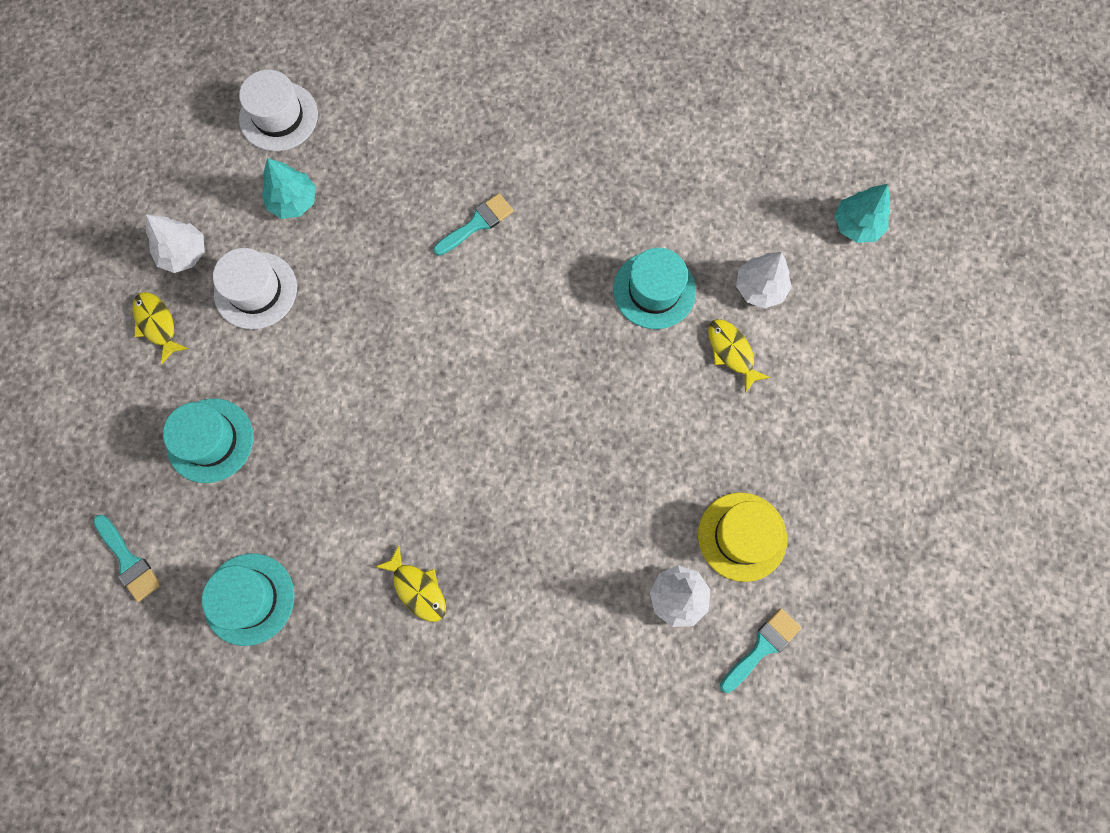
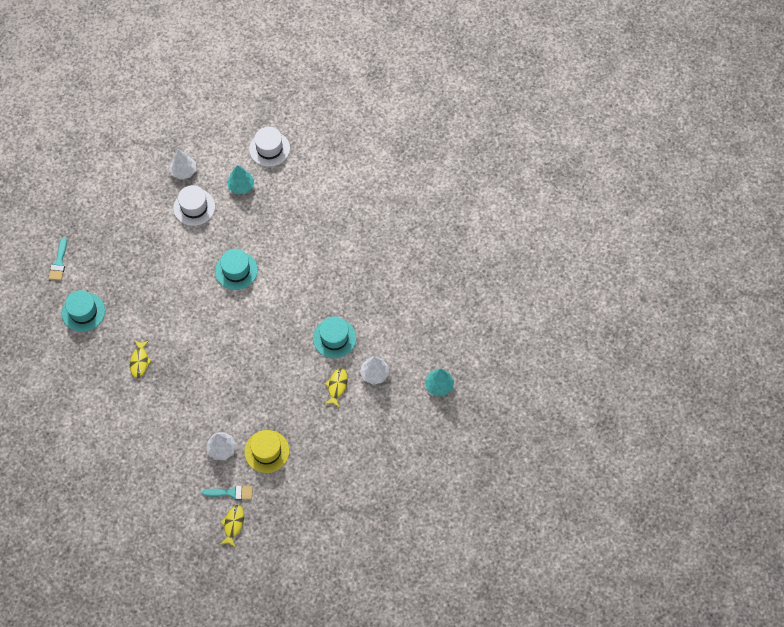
camera: 45 degrees right, 10 degrees down
yellow fish [132,292,189,364] -> yellow fish moved to [220,505,244,548]
turquoise hat [163,399,254,483] -> turquoise hat moved to [215,249,258,290]
turquoise brush [433,193,514,256] -> none

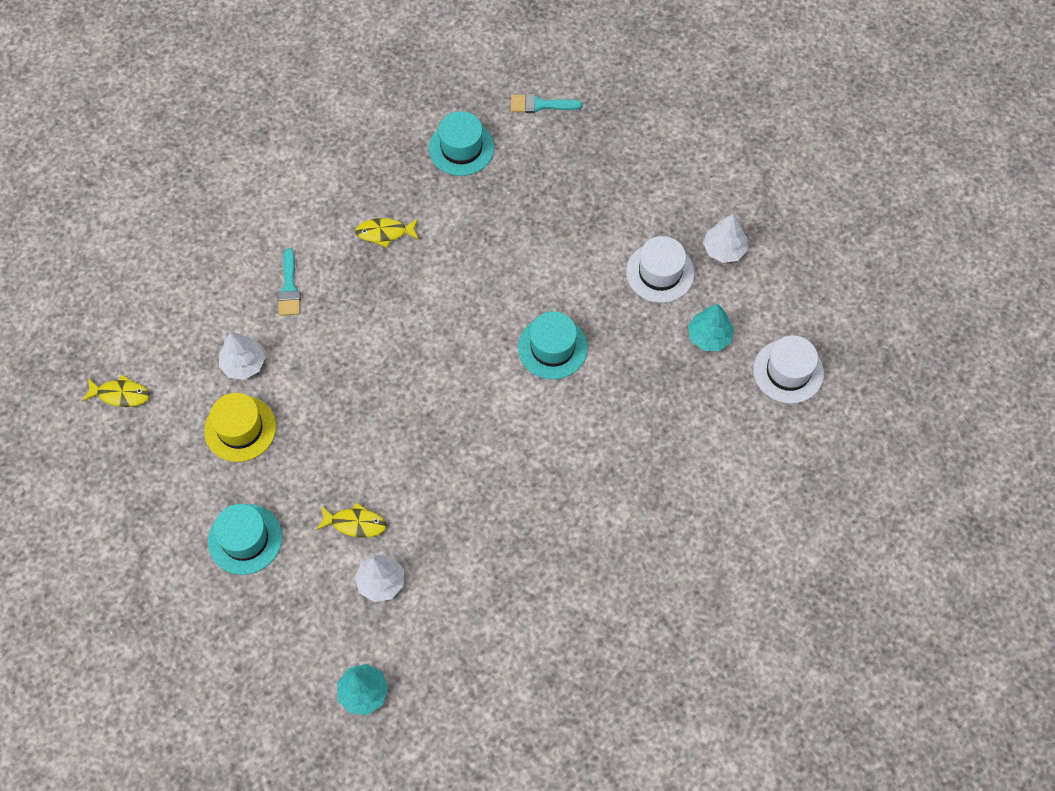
camera: 85 degrees right, 0 degrees up
turquoise brush [202,485,253,500] -> turquoise brush moved to [278,248,300,316]
turquoise hat [313,317,356,358] -> turquoise hat moved to [208,504,282,575]

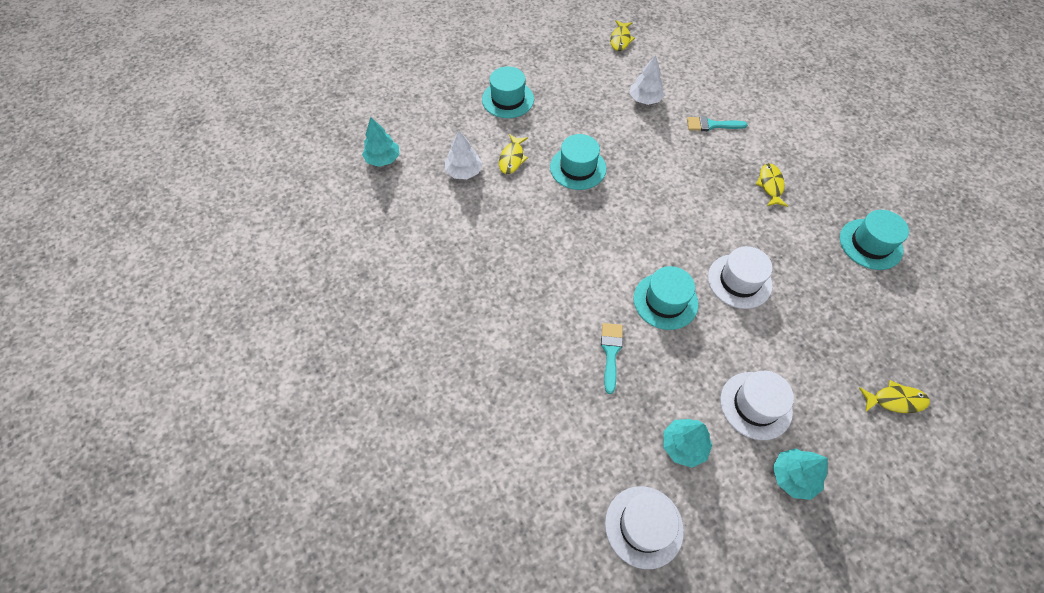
camera: 95 degrees right, 5 degrees down
yellow hat [204,393,276,462] -> none
turquoise brush [511,94,582,113] -> turquoise brush moved to [601,323,623,394]
white tree [703,214,748,263] -> turquoise tree [773,448,828,500]
none -> turquoise hat [550,134,606,190]
none -> white hat [708,246,773,309]
none -> yellow fish [859,380,930,413]

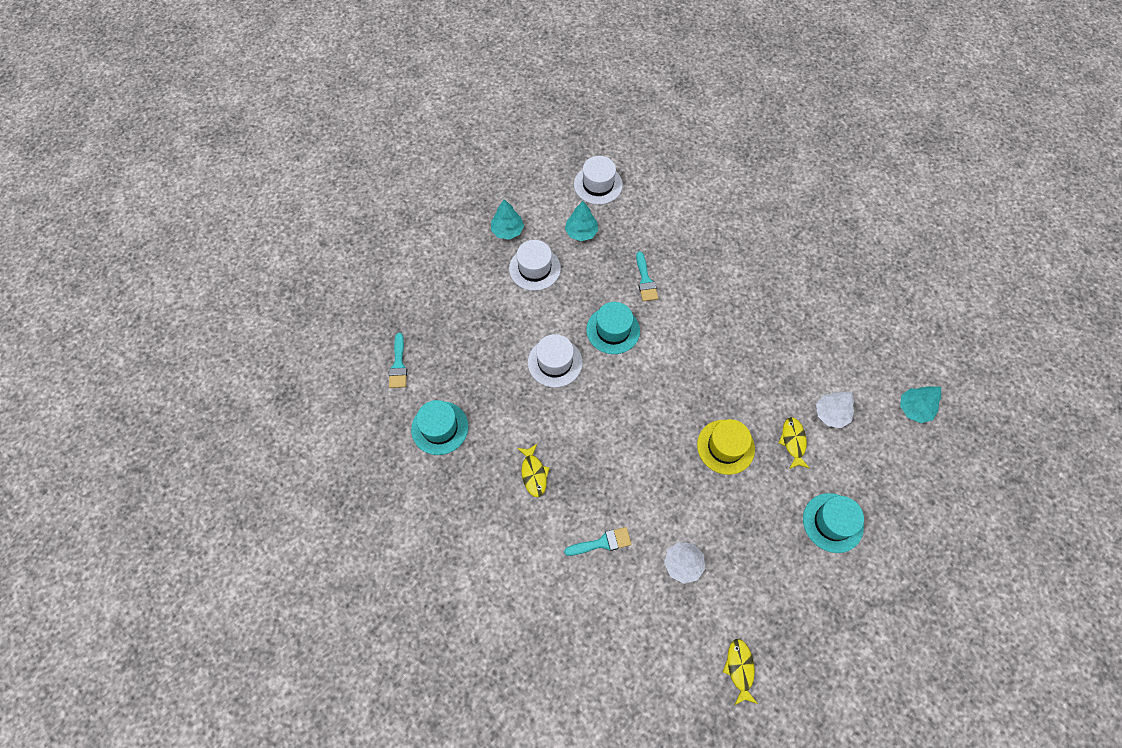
camera: 165 degrees right, 5 degrees up
turquoise hat [550,134,606,190] -> yellow hat [697,419,755,475]
yellow fish [859,380,930,413] -> none
none -> turquoise brush [389,333,407,388]

